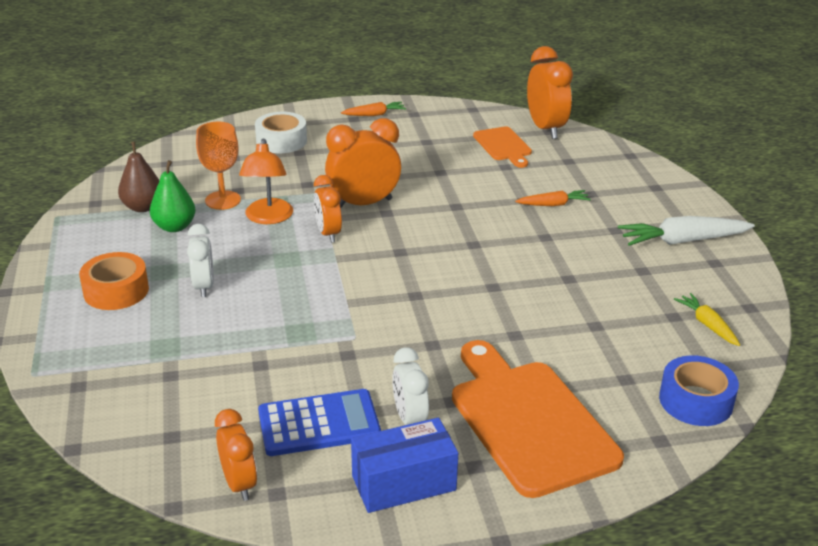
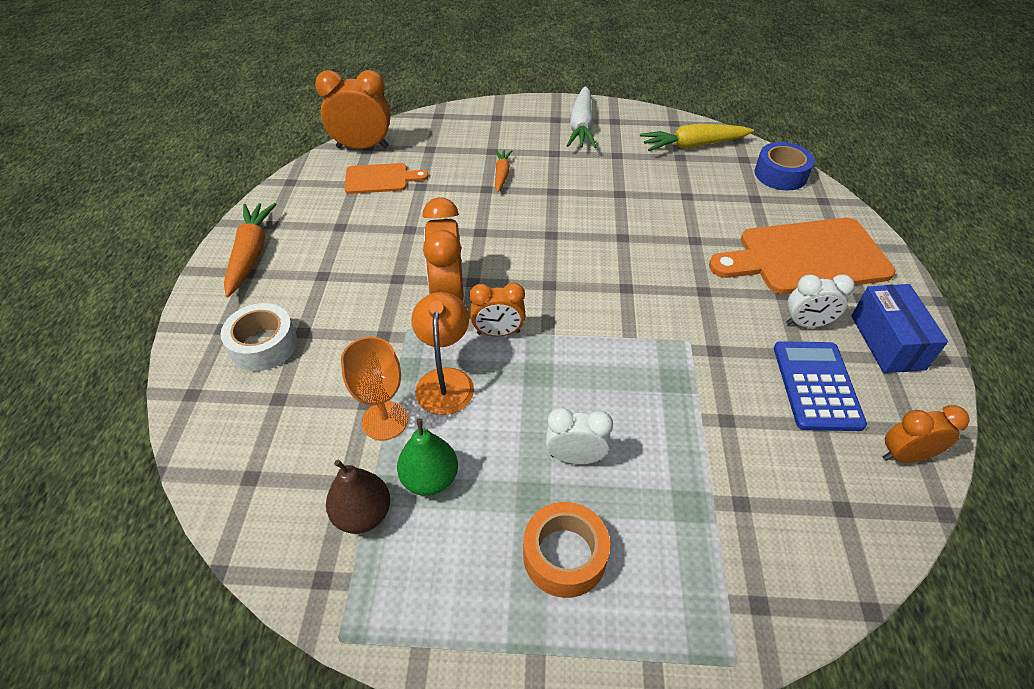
camera: 75 degrees left, 15 degrees up
orange lamp [239,138,293,224] -> orange lamp turned 105 degrees counterclockwise [411,292,474,415]
orange carrot [341,102,406,116] -> orange carrot [224,203,277,297], size x1.73
yellow carrot [674,293,740,346] -> yellow carrot [640,124,754,151], size x1.73

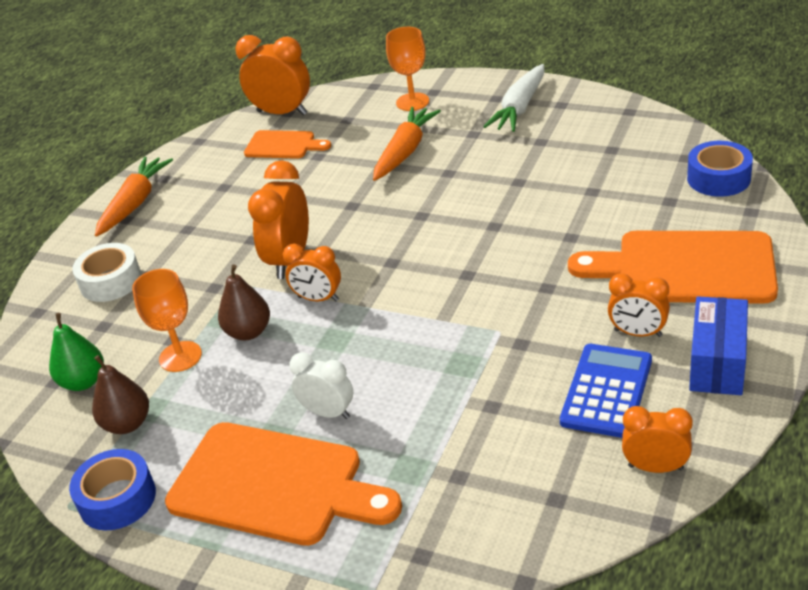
camera: 25 degrees right, 10 degrees down
green pear [397,418,458,496] -> green pear moved to [49,313,104,391]
orange lamp [411,292,474,415] -> brown pear [218,265,270,340]
orange carrot [495,150,512,192] -> orange carrot [373,107,441,181], size x1.73
orange tape [523,502,610,598] -> orange cutting board [165,422,402,546]
yellow carrot [640,124,754,151] -> none
white clock [786,274,855,328] -> orange clock [608,273,670,337]
none -> blue tape [69,449,156,530]
none -> orange goblet [386,27,429,111]

